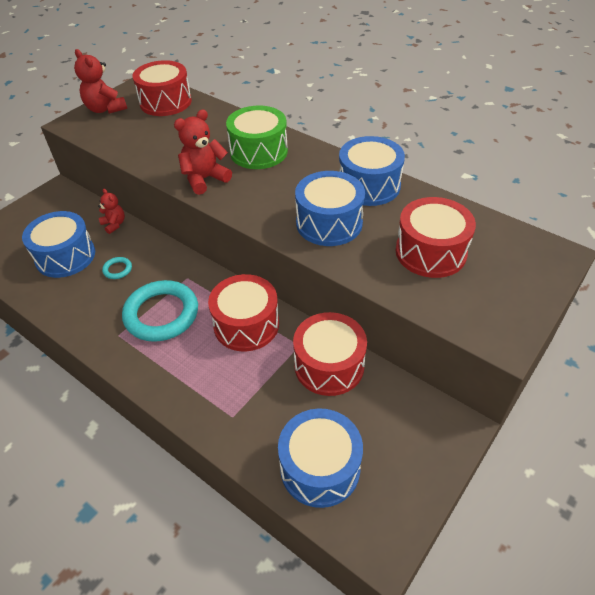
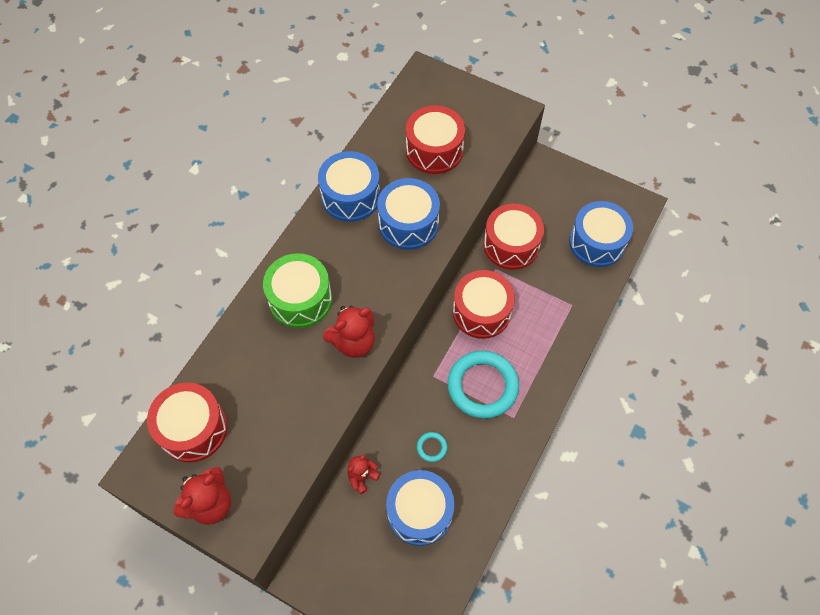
camera: 100 degrees left, 15 degrees up
red teddy bear [174,110,232,195] -> red teddy bear turned 75 degrees counterclockwise [323,305,375,358]

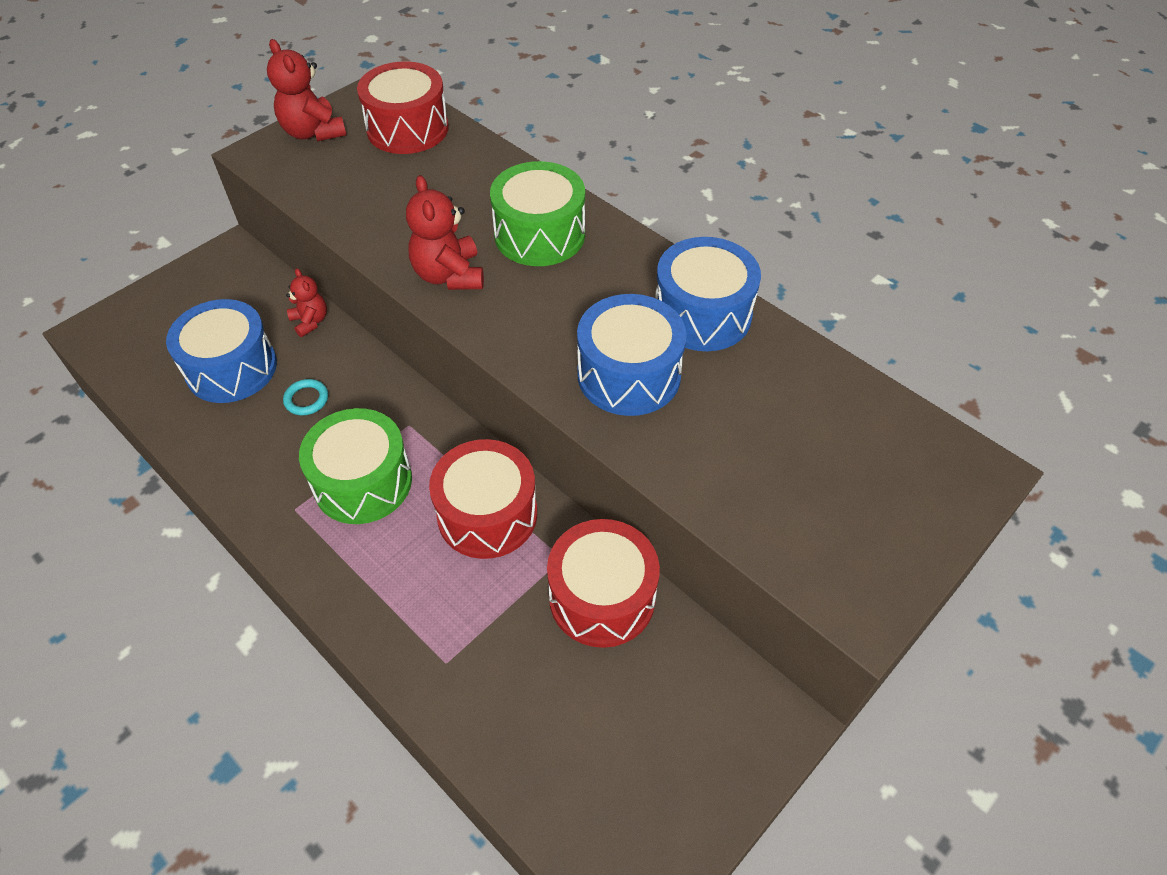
camera: 105 degrees right, 10 degrees down
red drum [406,105,465,174] -> none
turquoise ring [448,351,519,418] -> green drum [299,408,412,524]
blue drum [569,201,633,267] -> none

